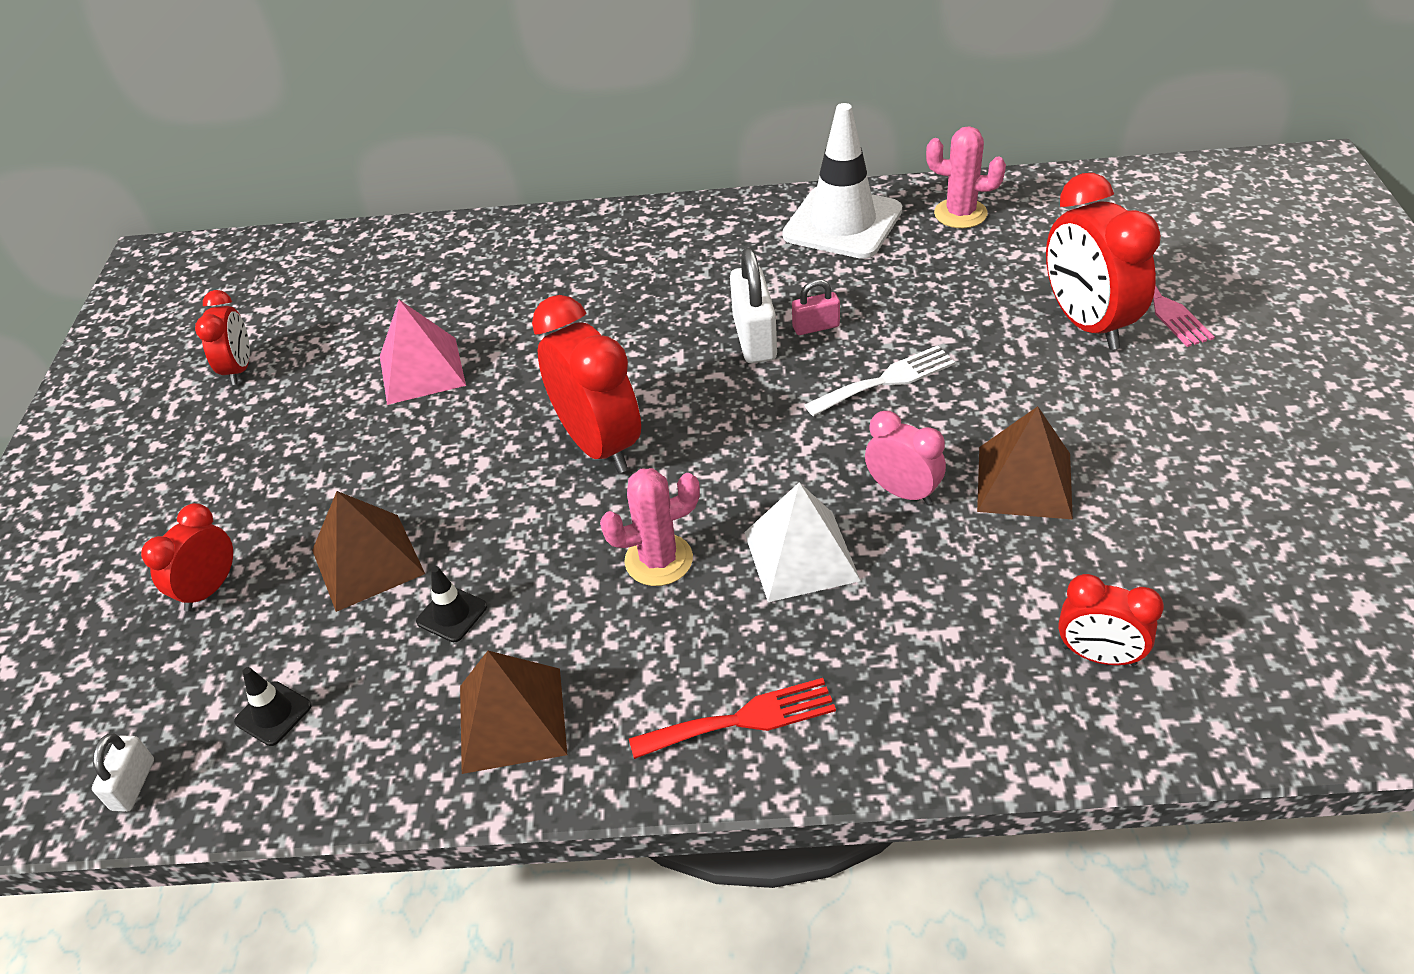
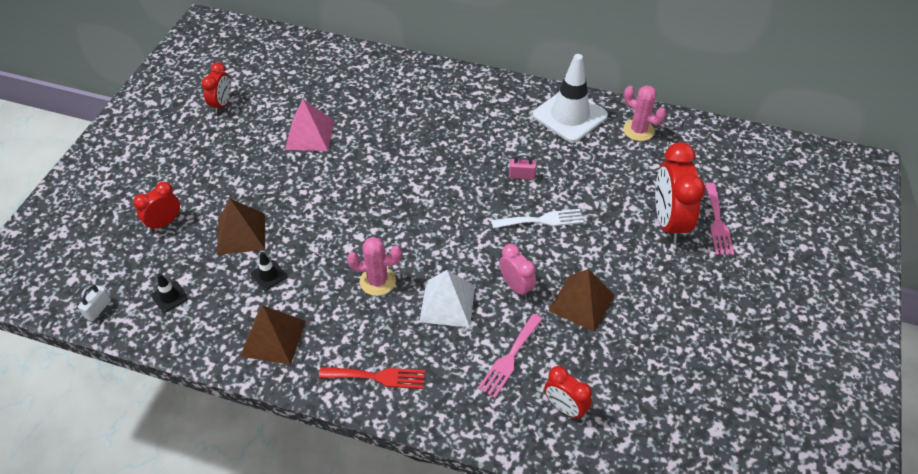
camera: 15 degrees right, 5 degrees up
red clock [532,295,641,473] -> none
white padlock [730,248,777,363] -> none
none -> pink fork [478,314,542,398]

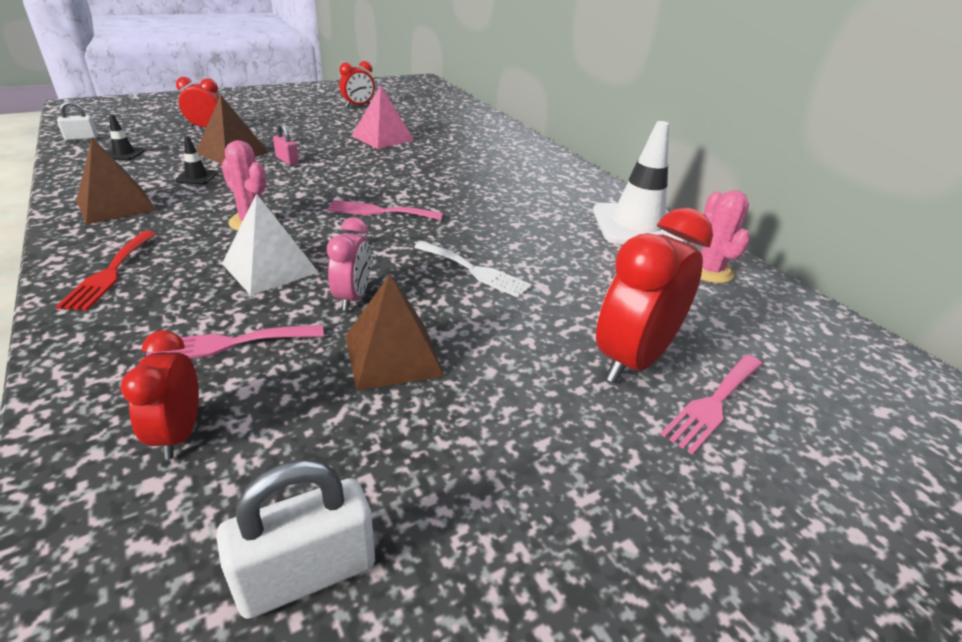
camera: 40 degrees right, 15 degrees down
red fork [319,367,425,389] -> red fork turned 45 degrees clockwise [56,231,156,311]
pink padlock [509,152,536,180] -> pink padlock moved to [273,123,299,165]
none -> white padlock [216,460,375,619]
none -> pink fork [327,200,443,220]

